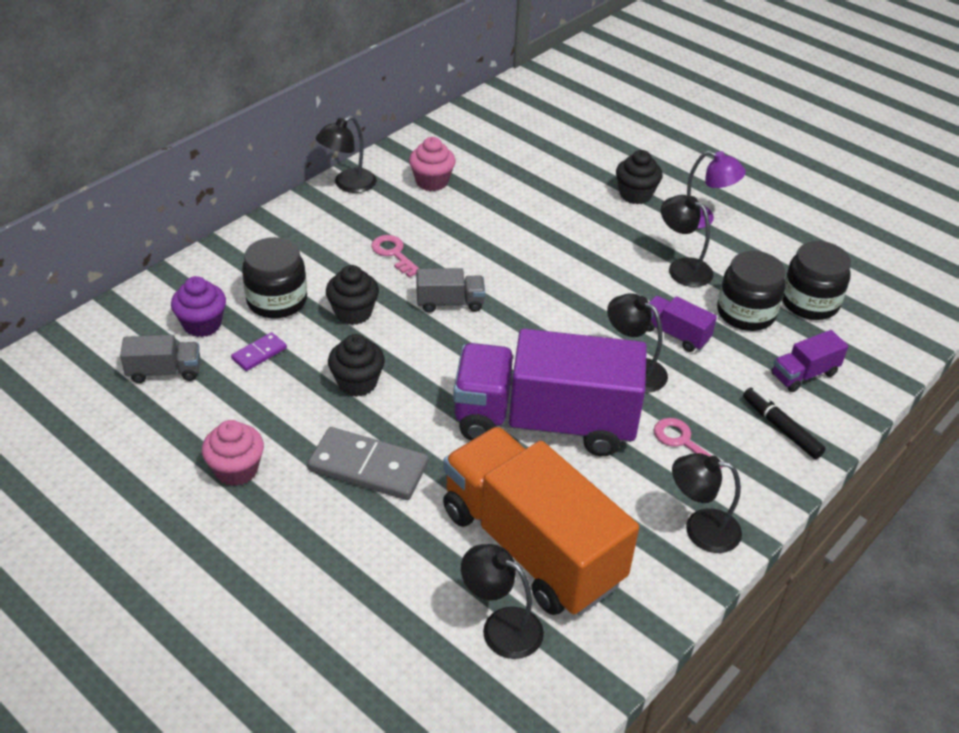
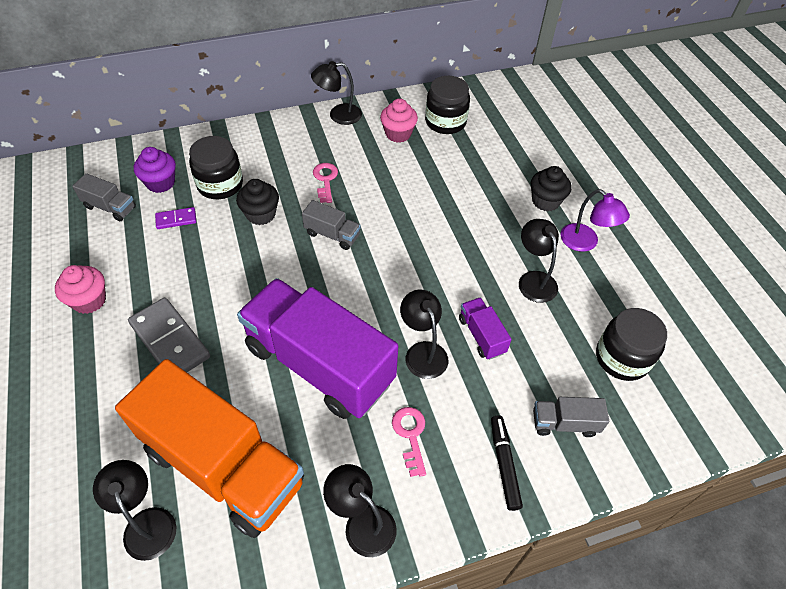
camera: 30 degrees right, 10 degrees up
black cupcake [328,334,385,397] -> none
orange truck [443,426,639,616] -> orange truck turned 135 degrees clockwise [115,359,304,538]
black jar [717,251,785,331] -> black jar moved to [425,76,470,134]
purple truck [771,330,848,392] -> grey truck [533,397,609,437]

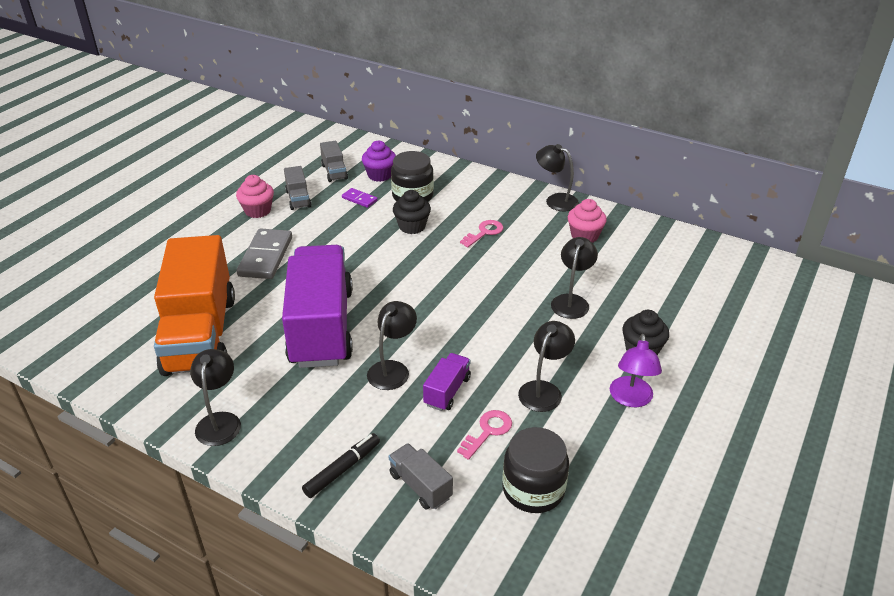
camera: 50 degrees right, 15 degrees down
black lamp [93,460,176,561] -> black lamp moved to [551,237,598,319]
grey truck [302,200,361,250] -> grey truck moved to [284,166,312,210]
pink key [392,407,426,477] -> pink key moved to [457,410,512,460]
black jar [425,76,470,134] -> none

